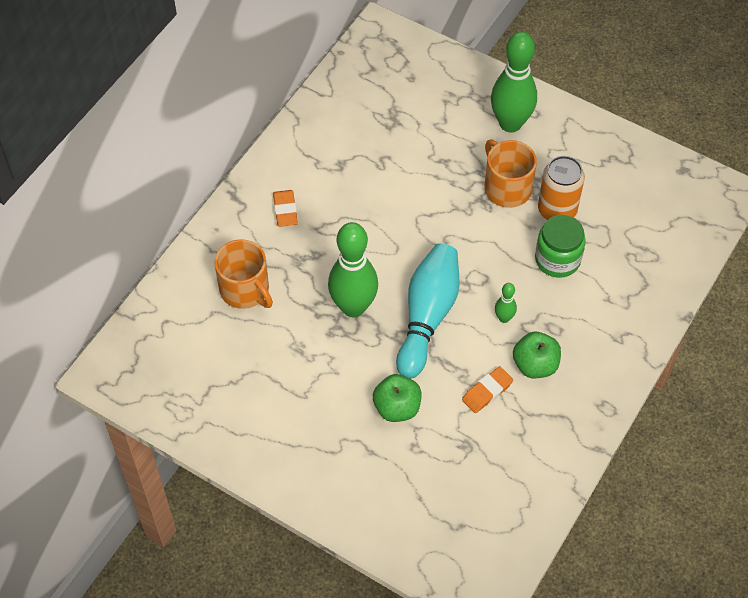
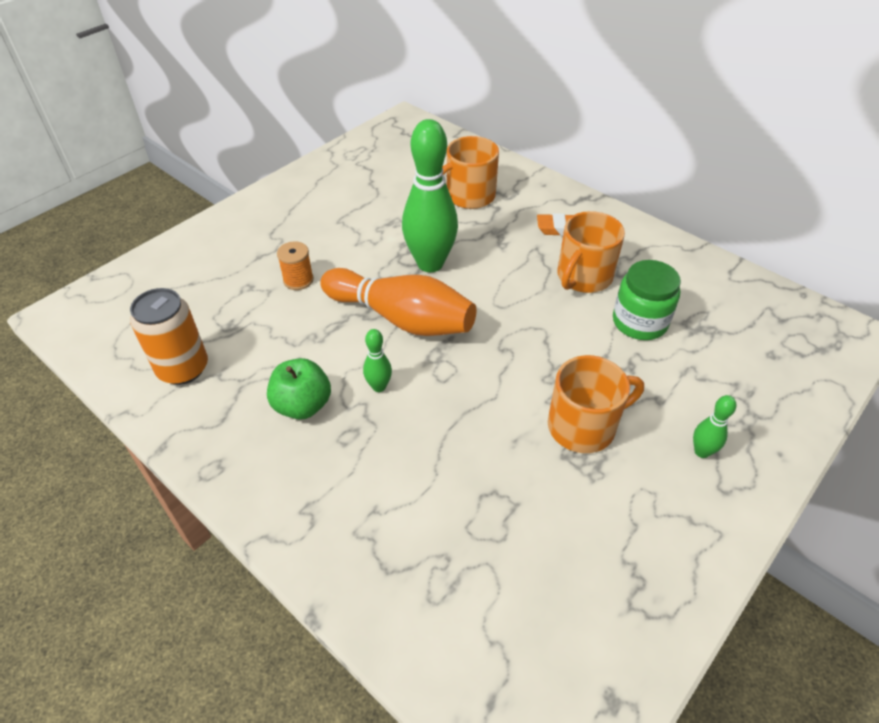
camera: 100 degrees right, 10 degrees down
green apple [373,374,422,422] -> orange spool [277,242,314,290]
turquoise bowling pin [396,244,459,379] -> orange bowling pin [320,268,476,336]
orange eraser [462,366,513,413] -> none
green bowling pin [491,31,537,133] -> green bowling pin [693,395,736,458], size x0.44
green jar [535,215,586,278] -> green jar moved to [613,260,681,340]
orange can [538,156,585,220] -> orange can moved to [130,288,208,385]
none -> orange mug [557,211,625,293]

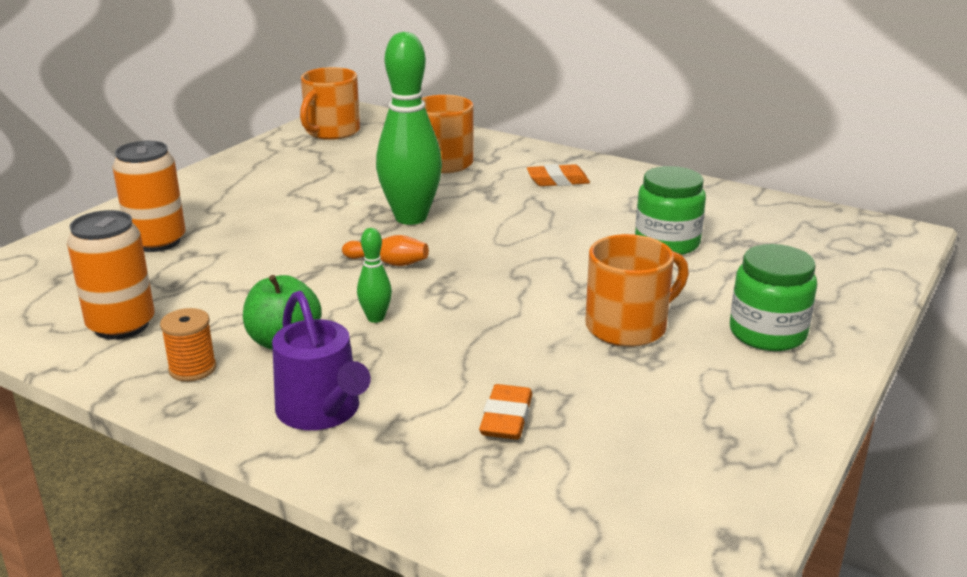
camera: 10 degrees left, 20 degrees down
orange spool [277,242,314,290] -> orange spool moved to [160,308,216,382]
orange bowling pin [320,268,476,336] -> orange bowling pin [342,235,429,266], size x0.44
orange mug [557,211,625,293] -> orange mug moved to [300,67,360,140]
green bowling pin [693,395,736,458] -> green jar [730,244,817,351]
none -> orange can [112,141,186,252]
none -> purple watering can [272,291,371,430]
none -> orange eraser [479,384,532,440]

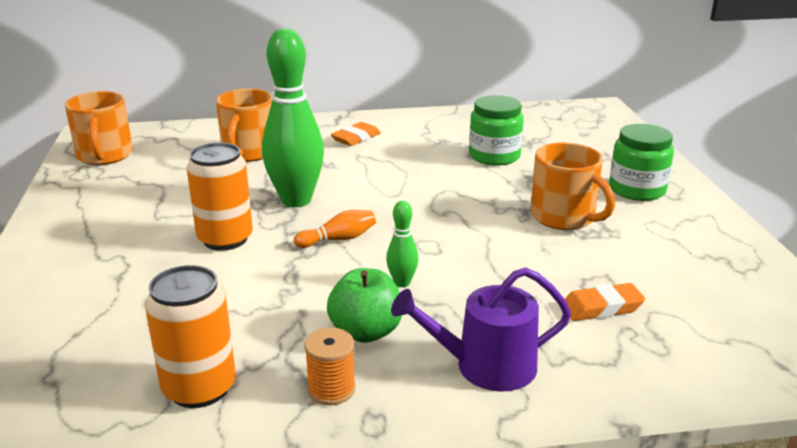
camera: 40 degrees left, 0 degrees up
orange can [112,141,186,252] -> orange can moved to [187,142,253,251]
purple watering can [272,291,371,430] -> purple watering can turned 150 degrees clockwise [391,267,571,392]
orange eraser [479,384,532,440] -> orange eraser turned 75 degrees counterclockwise [565,283,645,321]
orange mug [585,234,689,347] -> orange mug turned 120 degrees clockwise [530,142,615,230]

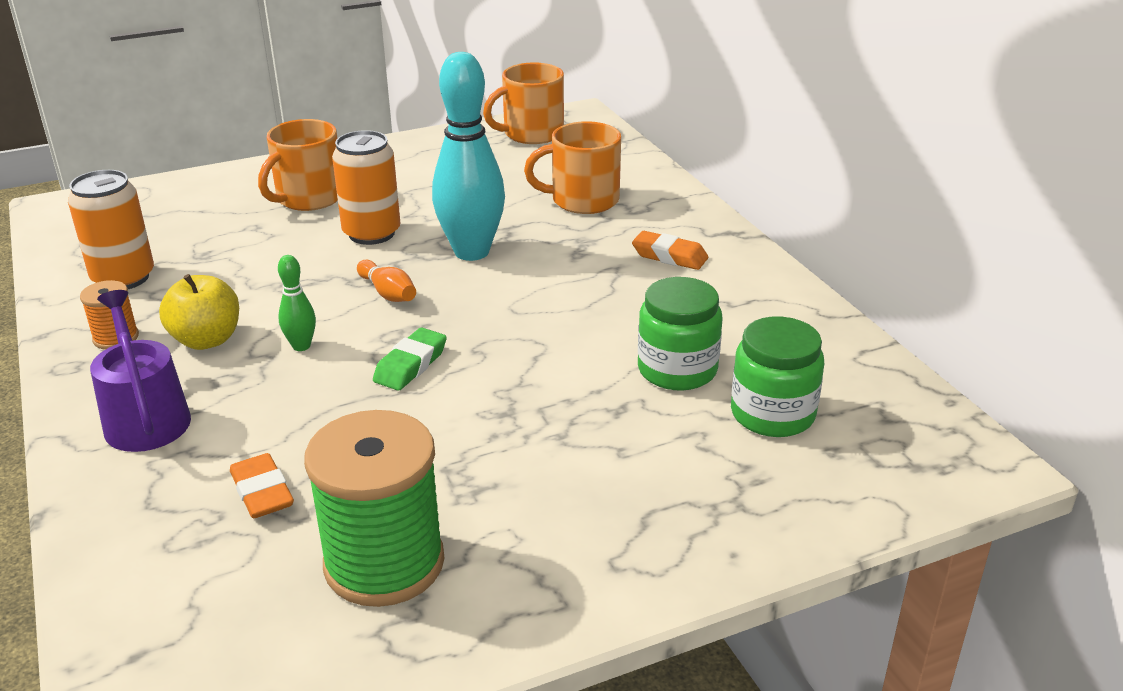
camera: 75 degrees right, 5 degrees up
green bowling pin [262,28,324,207] -> turquoise bowling pin [432,52,505,261]
green apple [327,268,402,343] -> yellow apple [159,274,239,350]
orange mug [530,142,615,230] -> orange mug moved to [258,119,338,211]
green jar [609,124,674,201] -> green jar moved to [731,316,824,437]
none -> green spool [304,410,445,607]
none -> green eraser [373,328,447,391]

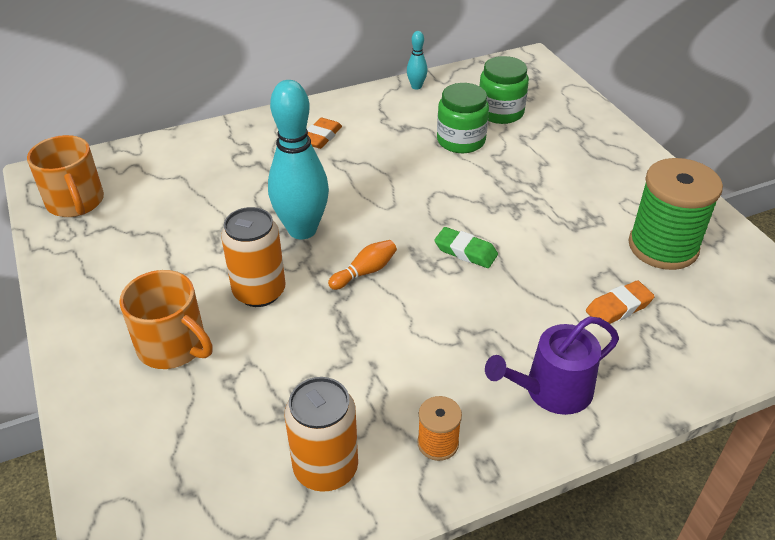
camera: 90 degrees left, 10 degrees up
yellow apple [159,274,239,350] -> none
green bowling pin [278,255,316,351] -> none
orange mug [524,121,621,214] -> none
none -> turquoise bowling pin [407,31,428,89]

